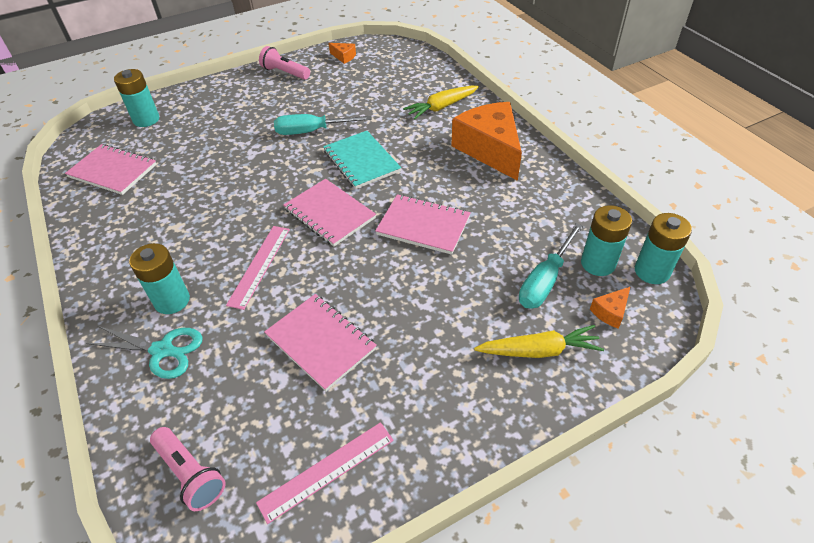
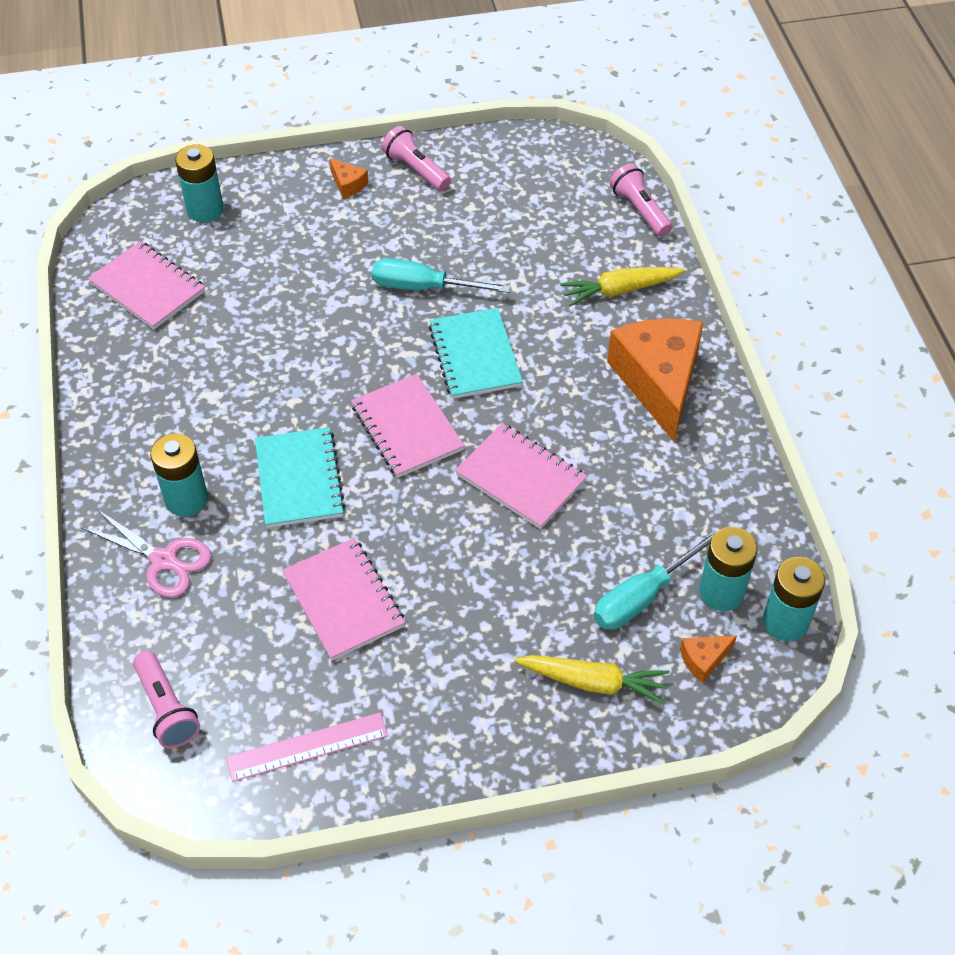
camera: 15 degrees right, 5 degrees up
turquoise scissors [86,326,202,379] -> pink scissors [82,509,212,598]
pink ruler [226,226,290,310] -> turquoise notebook [255,427,345,528]
orange cheese [329,43,356,64] -> orange cheese moved to [329,158,369,199]
none -> pink flashlight [610,163,673,237]

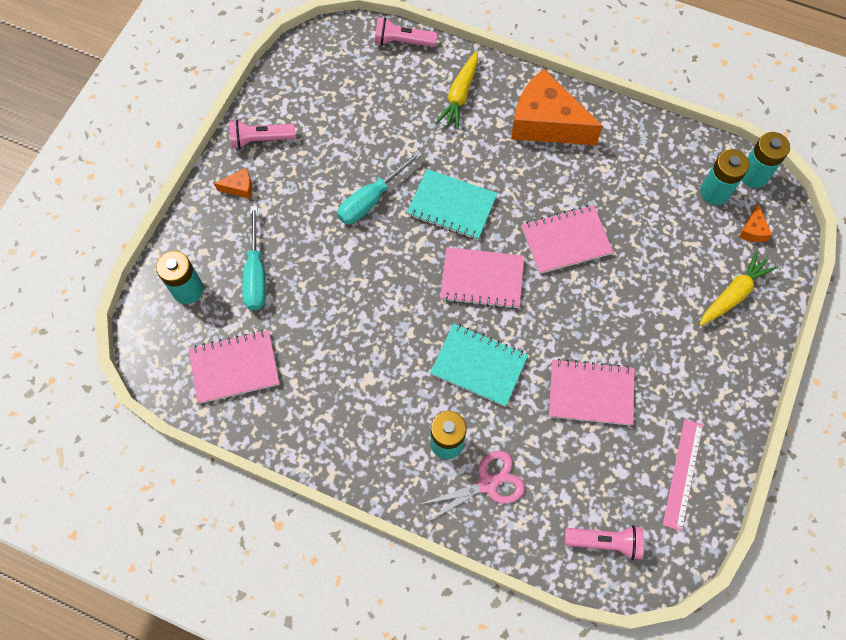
camera: 55 degrees left, 15 degrees up
turquoise screwdriver [593,530,717,630] -> turquoise screwdriver moved to [242,206,266,310]

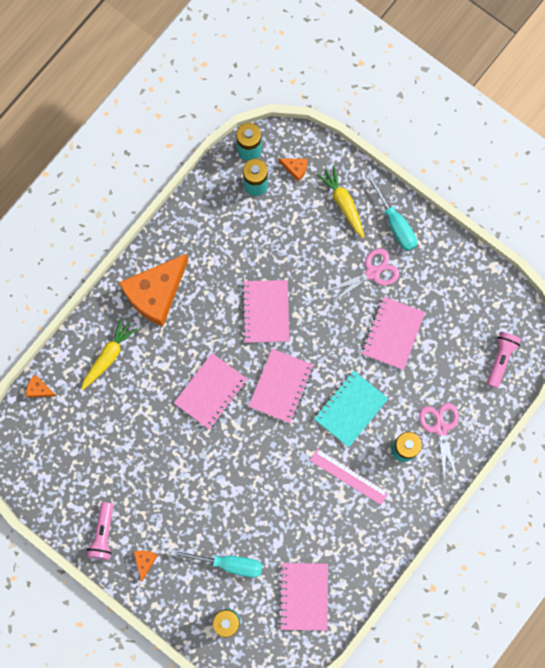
camera: 75 degrees left, 10 degrees up
turquoise screwdriver [337,150,423,224] -> turquoise screwdriver moved to [366,173,417,251]
pink flashlight [375,17,437,47] -> orange cheese [26,375,57,398]
turquoise notebook [407,169,497,240] -> pink notebook [174,353,248,430]
yellow carrot [436,51,478,129] -> yellow carrot turned 90 degrees counterclockwise [81,318,138,390]
pink ruler [663,419,703,531] -> pink ruler moved to [310,449,388,505]
none -> pink scissors [325,249,400,304]

